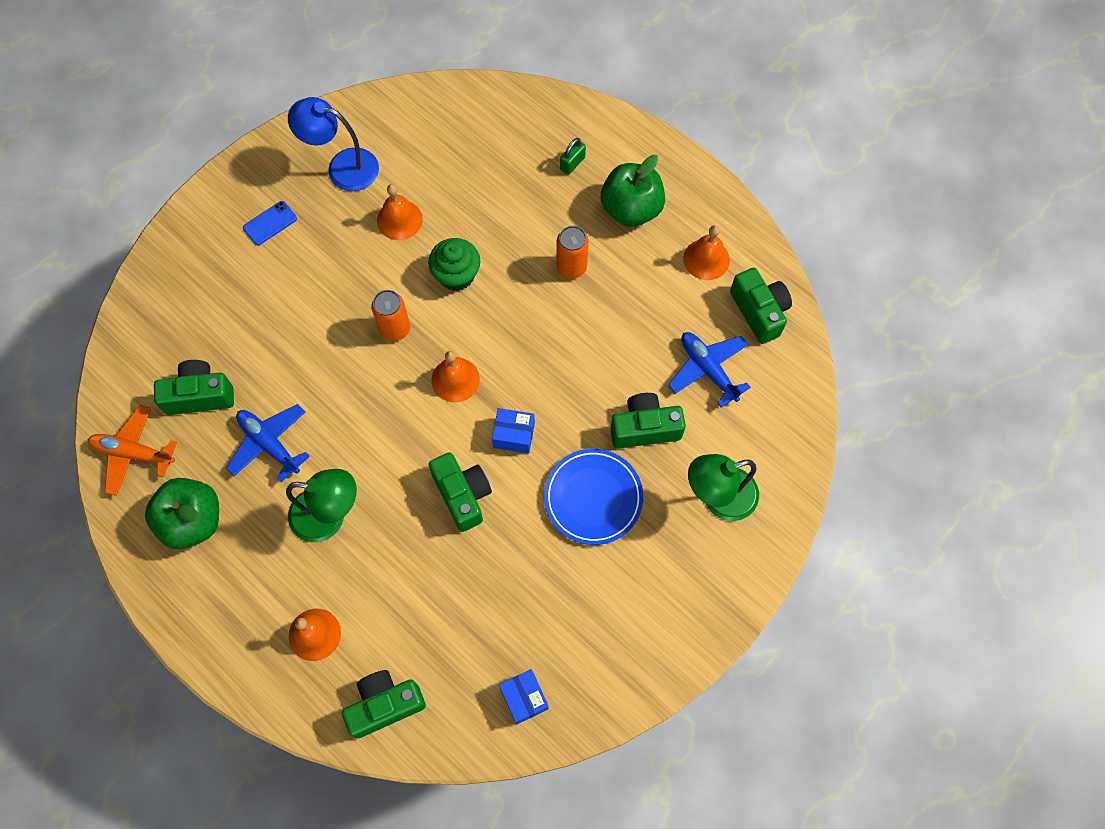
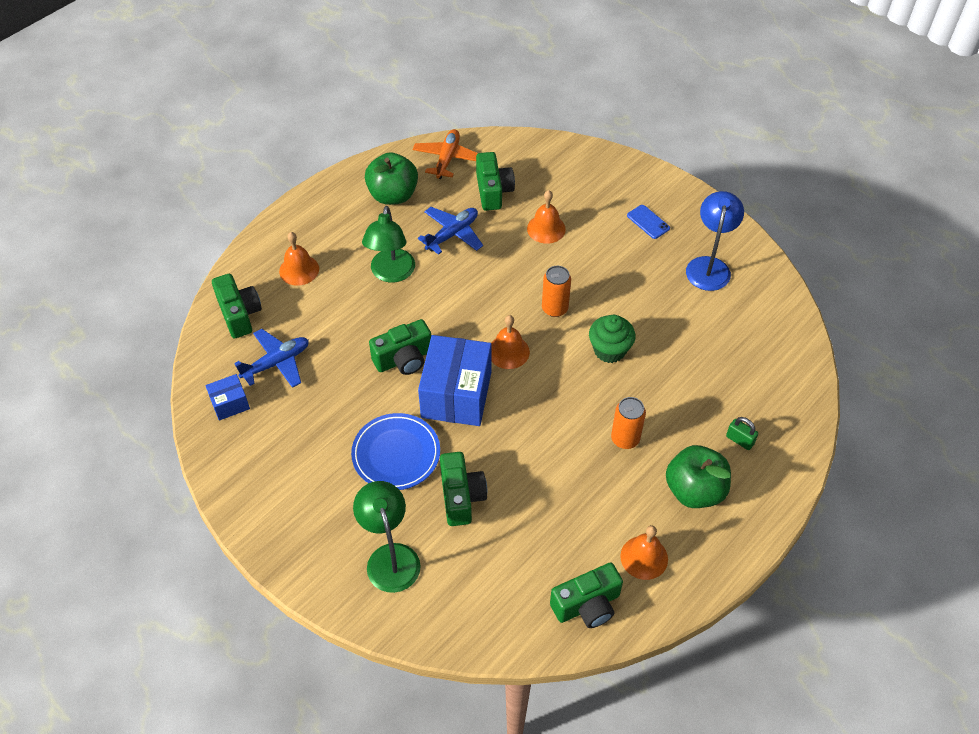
camera: 90 degrees right, 15 degrees down
orange bell [377,184,423,240] -> orange bell moved to [527,190,566,244]
blue box [492,408,535,454] -> blue box [418,335,492,426], size x2.07
blue plane [668,332,751,408] -> blue plane moved to [234,329,309,388]

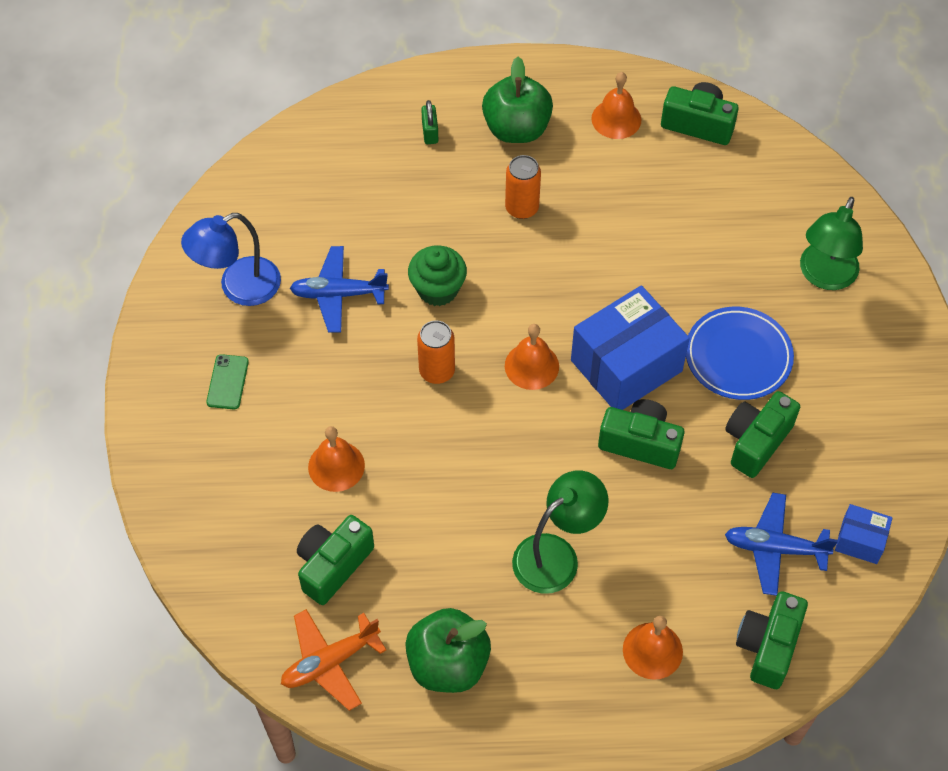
camera: 135 degrees left, 5 degrees up
blue plane [418,207,483,255] -> blue plane moved to [290,246,389,333]
green camera [440,452,487,526] -> green camera moved to [725,391,800,478]
blue phone [627,205,670,239] -> green phone [206,354,249,409]

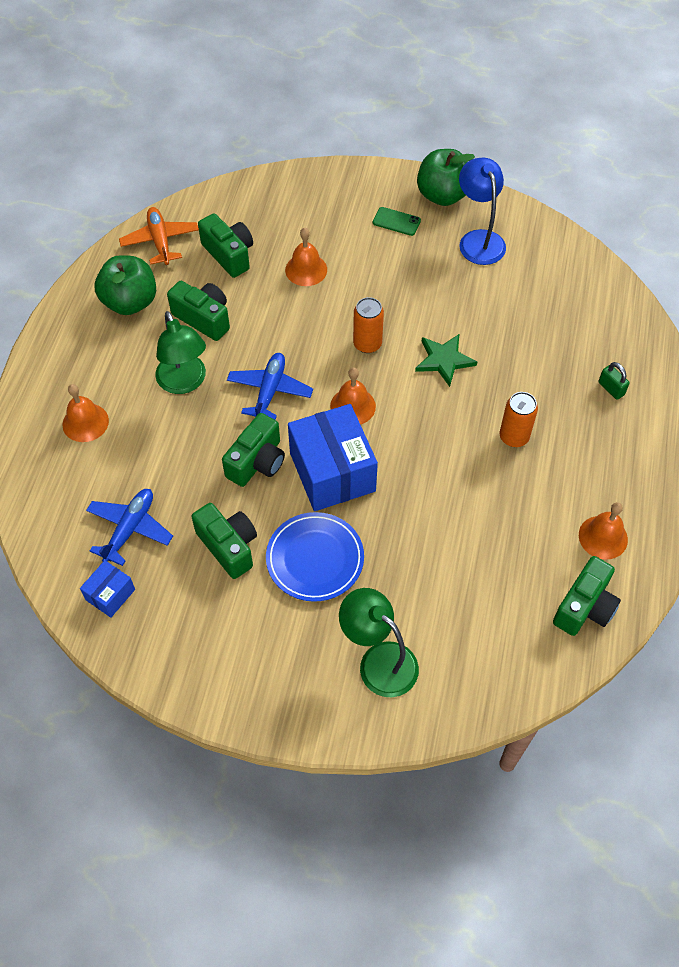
camera: 105 degrees right, 0 degrees up
blue plane [290,246,389,333] -> blue plane moved to [227,353,313,420]
green cupcake [408,246,467,306] -> green star [415,334,477,387]
green padlock [421,100,438,144] -> green padlock turned 45 degrees clockwise [599,362,630,400]
green apple [482,57,553,143] -> green apple moved to [417,149,475,206]
green camera [736,591,808,689] -> green camera moved to [167,281,230,341]

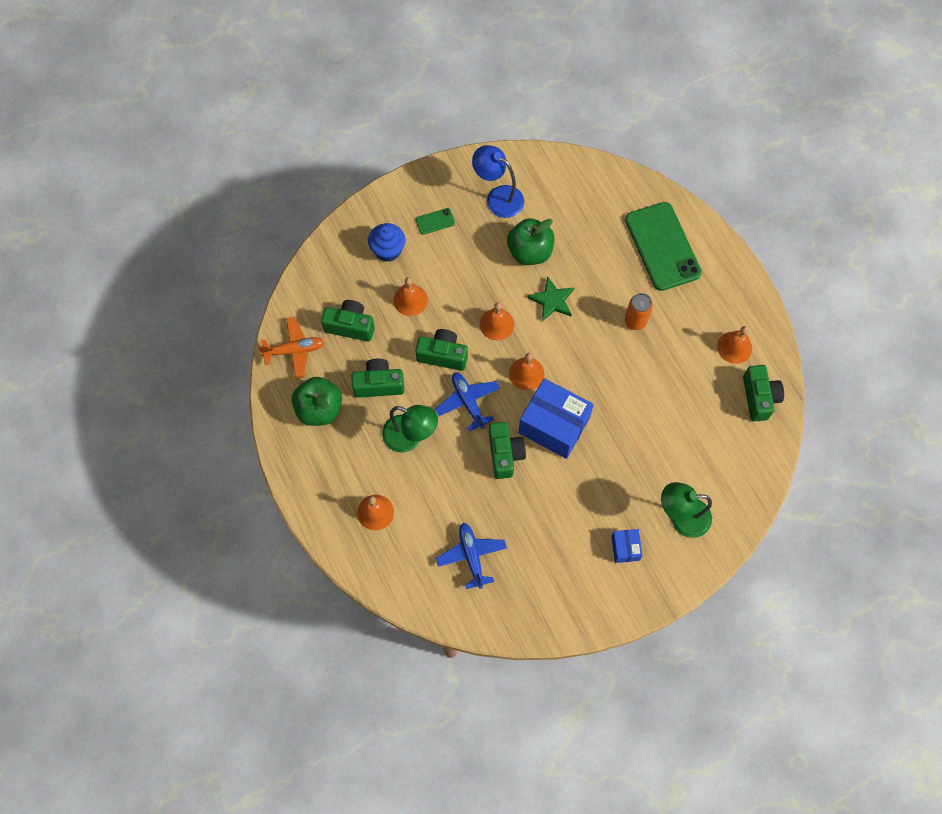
camera: 40 degrees left, 10 degrees up
blue box [80,560,135,618] -> blue box moved to [611,529,643,563]
orange plane [119,207,199,265] -> orange plane turned 135 degrees clockwise [258,317,325,379]
green camera [192,503,257,579] -> green camera moved to [415,329,468,371]
blue plate [266,512,364,602] -> none
orange can [353,297,384,353] -> orange bell [480,302,514,340]
green apple [417,149,475,206] -> green apple moved to [507,218,554,265]
green padlock [599,362,630,400] -> green phone [625,202,702,291]
none -> blue cupcake [368,223,405,262]

